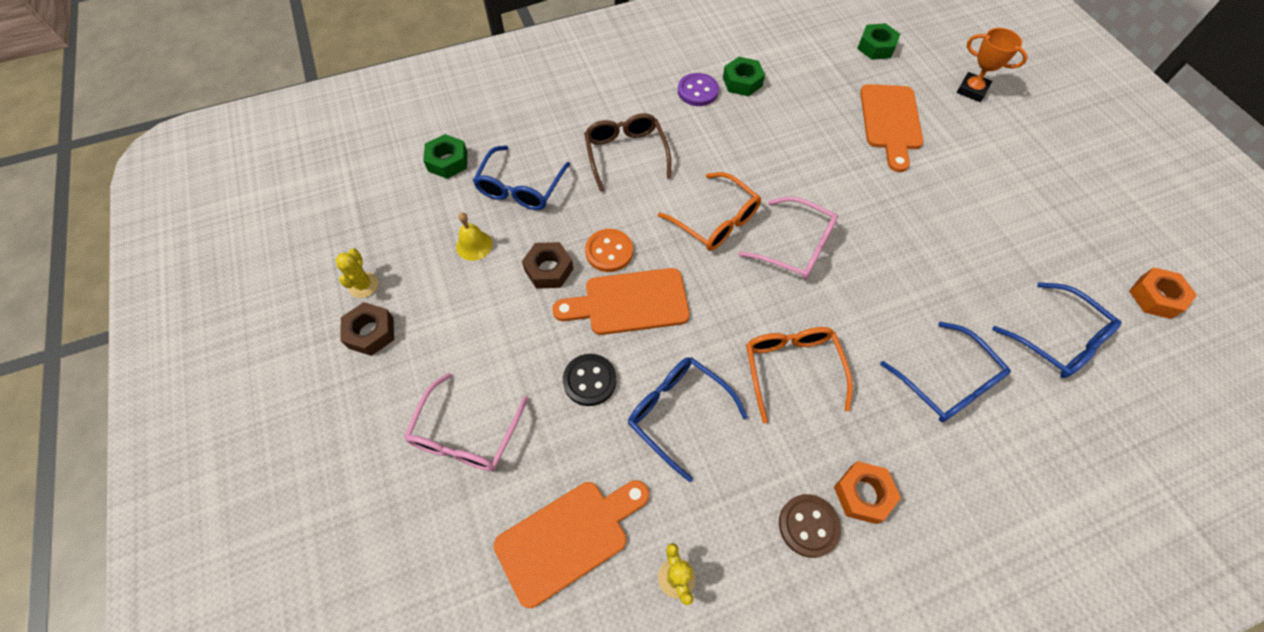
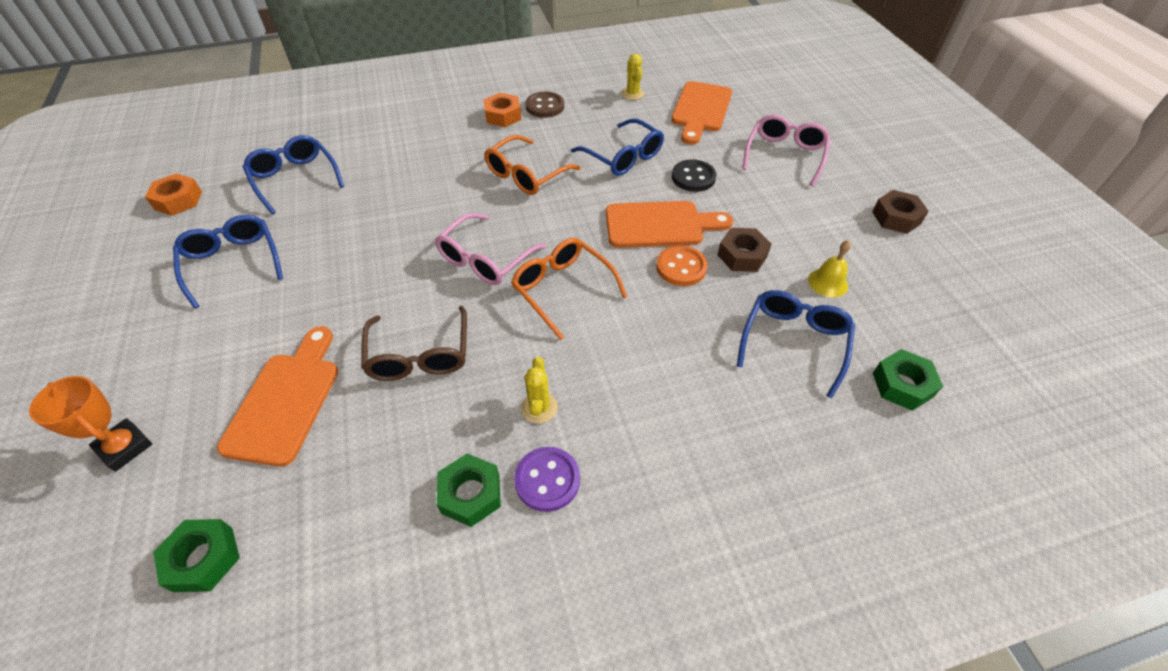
camera: 175 degrees left, 10 degrees down
yellow cactus [335,248,379,298] -> yellow cactus moved to [521,357,558,423]
orange cutting board [494,480,649,608] -> orange cutting board turned 45 degrees counterclockwise [671,81,732,145]
brown glasses [584,113,671,192] -> brown glasses moved to [361,306,467,381]
pink glasses [738,196,838,280] -> pink glasses turned 90 degrees counterclockwise [435,213,546,285]
orange glasses [746,327,853,423] -> orange glasses turned 45 degrees clockwise [484,135,581,195]
blue glasses [880,321,1011,422] -> blue glasses moved to [173,215,283,309]

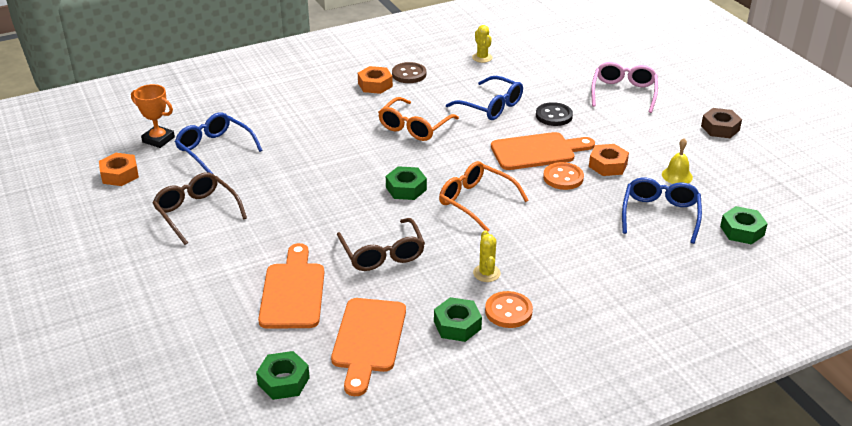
camera: 10 degrees left, 15 degrees down
orange trophy [29,376,152,472] -> orange trophy moved to [131,84,175,148]
blue glasses [173,215,283,309] -> brown glasses [153,172,247,245]
pink glasses [435,213,546,285] -> green nut [386,166,427,200]
purple button [514,447,580,512] -> orange button [485,291,533,328]
orange cutting board [671,81,732,145] -> orange cutting board moved to [331,298,406,396]
brown nut [717,228,771,272] -> orange nut [589,144,629,176]

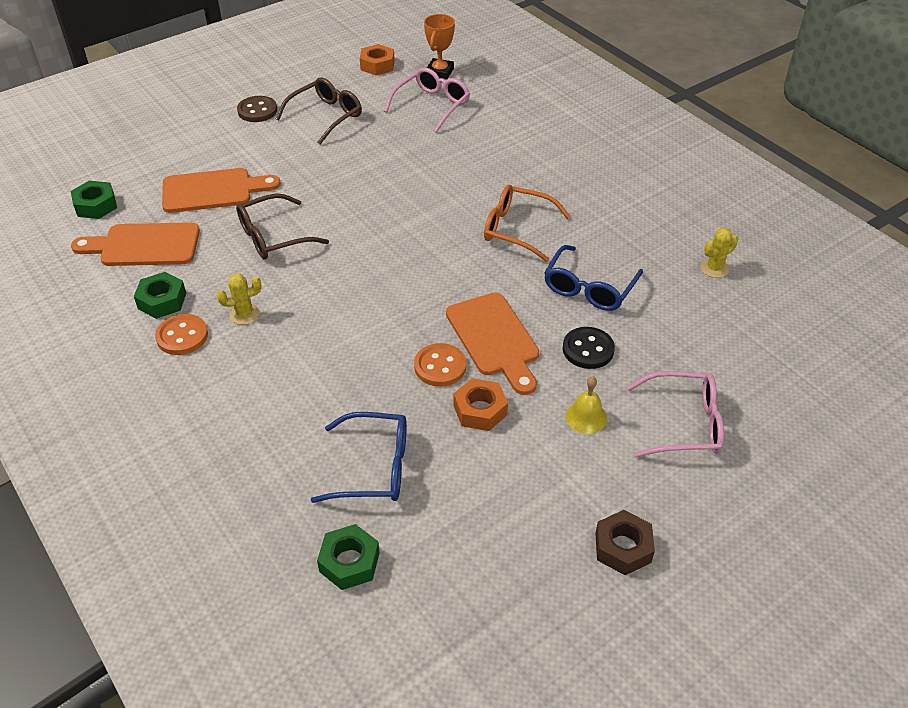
camera: 80 degrees right, 10 degrees up
blue glasses [175,112,263,174] -> pink glasses [384,68,470,133]
orange nut [358,66,393,94] -> none
green nut [386,166,427,200] -> none
brown button [392,62,426,83] -> brown button moved to [237,96,277,122]
orange glasses [439,161,528,232] -> none
yellow bell [662,138,693,184] -> yellow bell moved to [565,377,607,434]

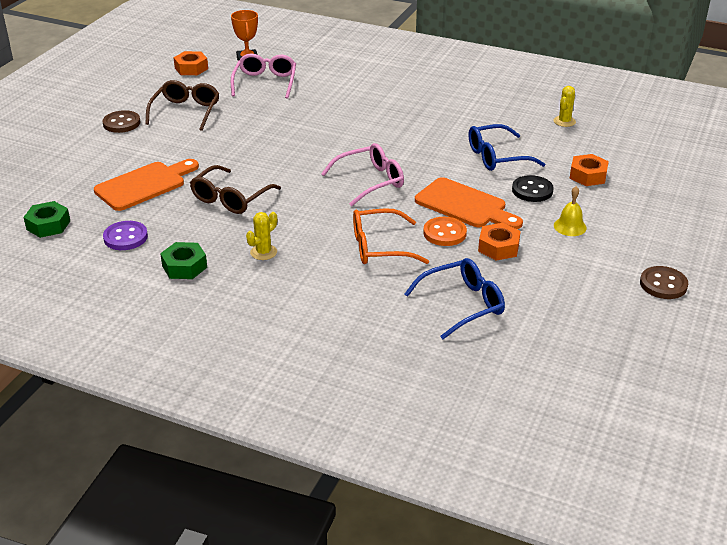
camera: 30 degrees left, 10 degrees down
orange cutting board [71,222,200,266] -> purple button [103,221,148,250]
orange button [155,314,208,355] -> none
green nut [317,524,380,590] -> none
orange glasses [484,184,570,262] -> orange glasses moved to [353,208,429,264]
blue glasses [544,245,643,311] -> blue glasses turned 75 degrees clockwise [469,124,545,171]
brown nut [595,510,655,575] -> brown button [640,266,688,299]
pink glasses [627,371,724,457] -> pink glasses moved to [321,143,404,206]
none -> orange nut [569,154,609,186]

